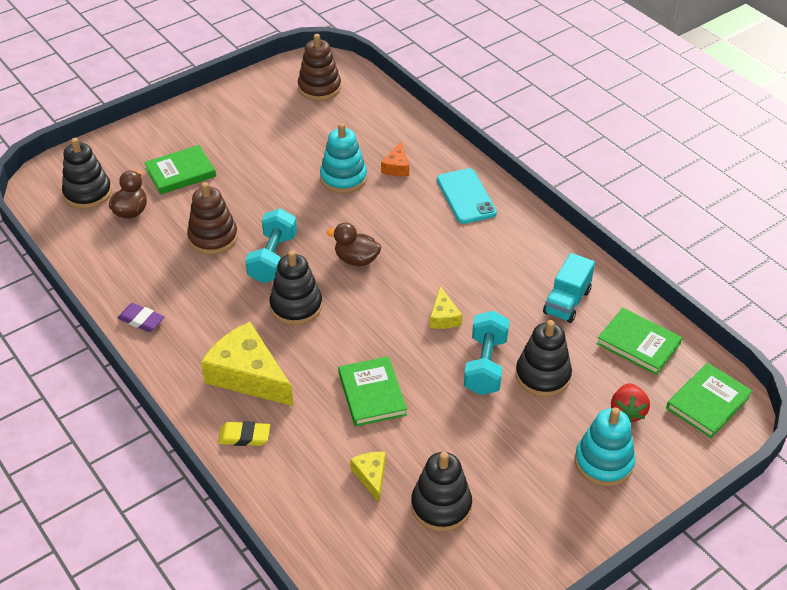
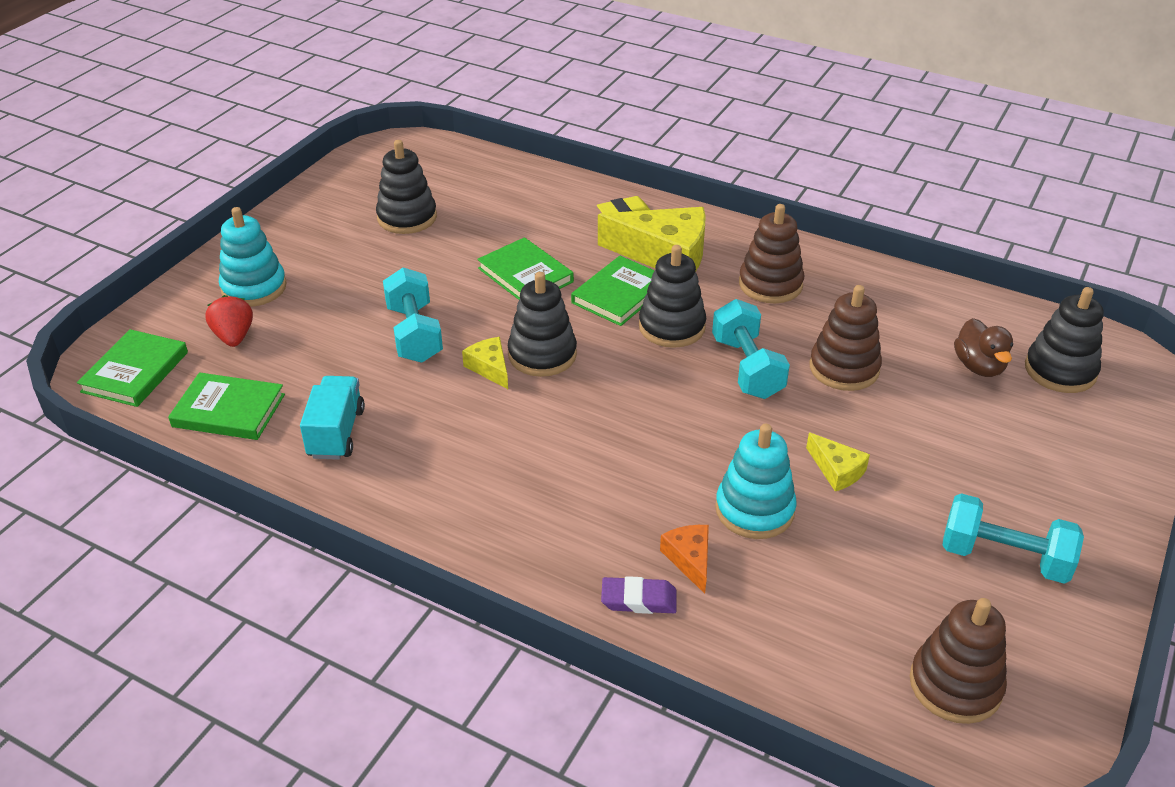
camera: 155 degrees right, 5 degrees down
purple eraser [118,303,165,332] -> purple eraser moved to [601,576,677,614]
green book [144,145,216,194] -> green book moved to [571,256,655,326]
brown duck [326,223,381,266] -> none
yellow cheese [350,452,386,503] -> yellow cheese moved to [806,433,870,491]
turquoise phone [437,168,497,224] -> none
black stacking toy [516,320,572,397] -> black stacking toy moved to [508,272,577,377]
none -> brown stacking toy [739,204,804,303]
none -> turquoise dumbbell [942,493,1084,584]

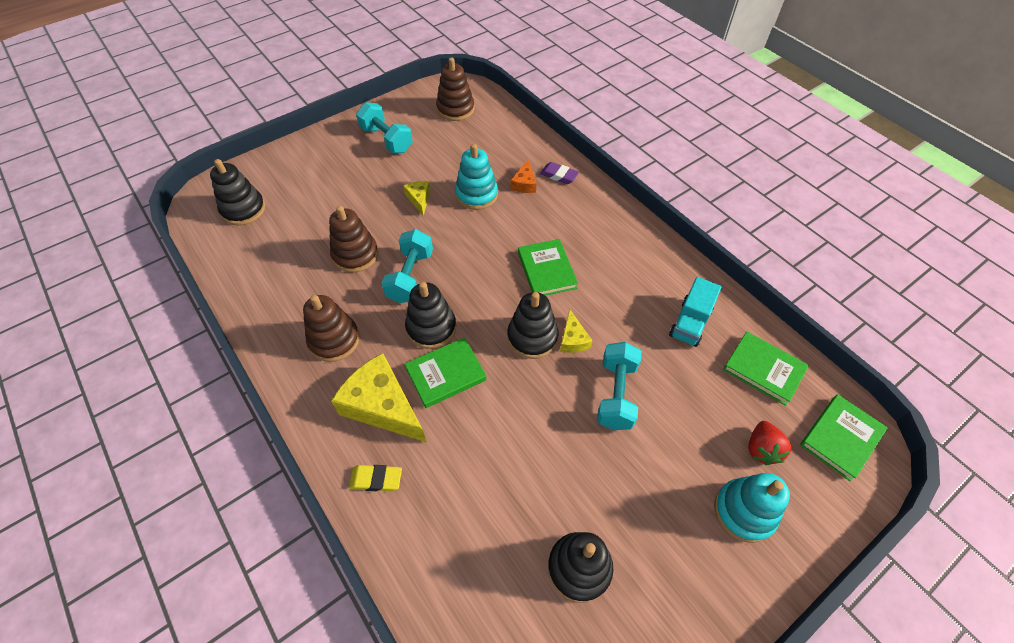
camera: 155 degrees left, 15 degrees up
green book [477,237,574,300] -> green book moved to [518,239,578,296]
brown duck [954,318,1013,377] -> none

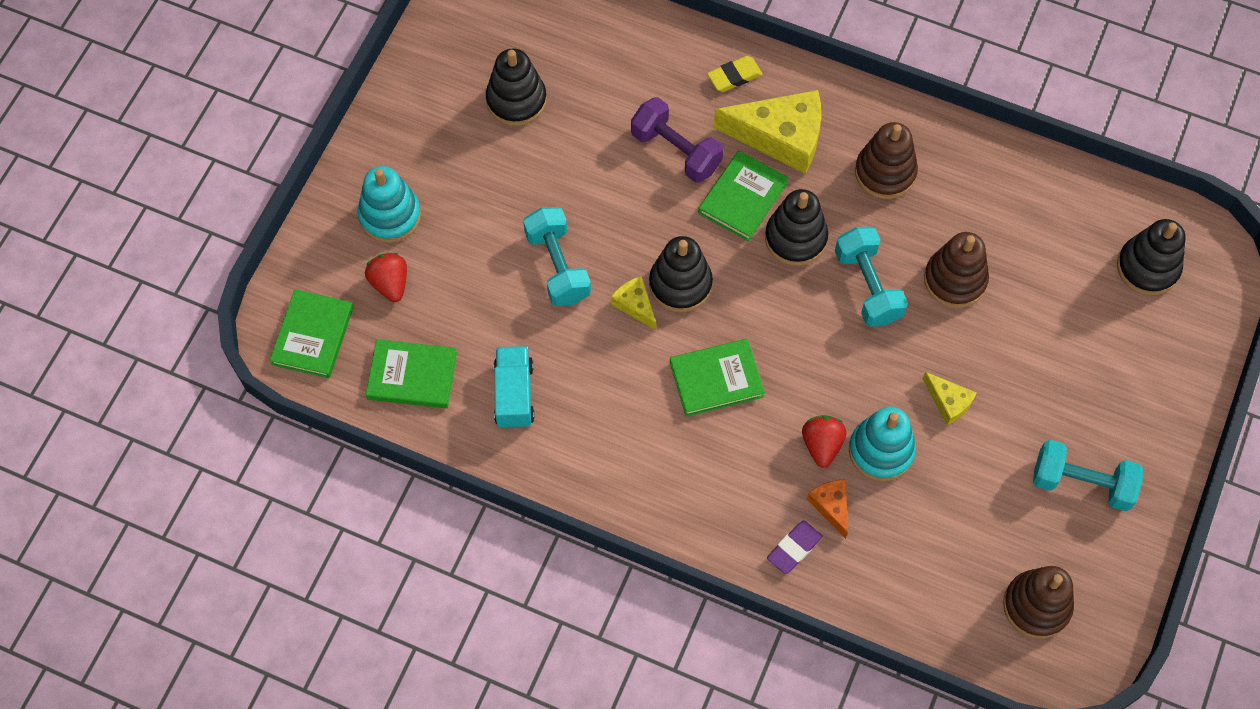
camera: 150 degrees right, 10 degrees up
green book [518,239,578,296] -> green book turned 60 degrees counterclockwise [670,339,765,417]
purple eraser [540,162,579,184] -> purple eraser turned 45 degrees counterclockwise [767,520,823,574]
none -> purple dumbbell [631,97,723,183]
none -> red strawberry [802,415,847,468]

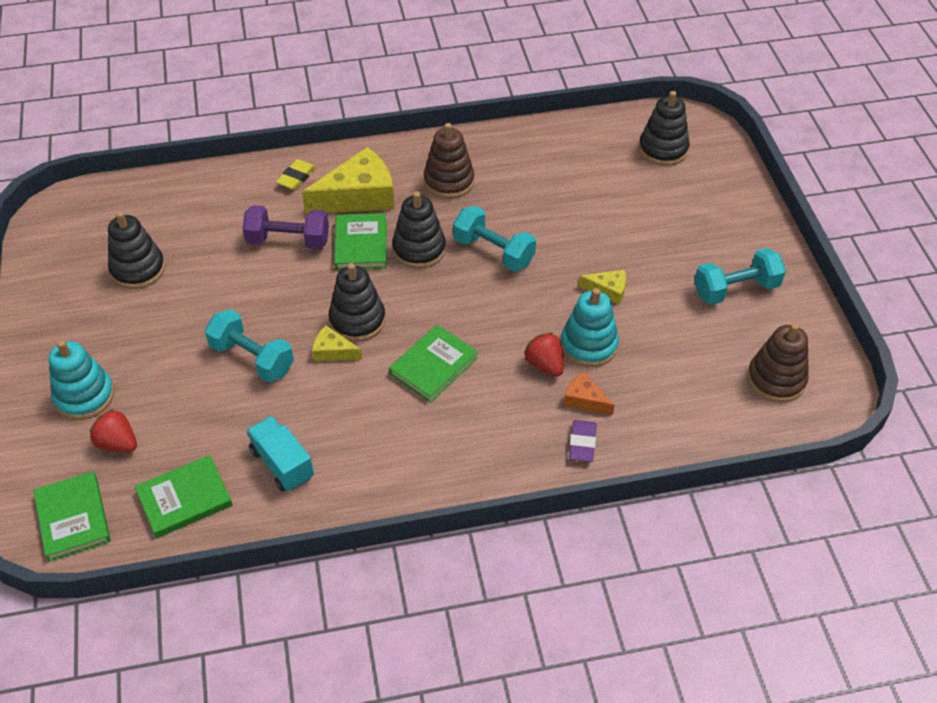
camera: 35 degrees left, 15 degrees down
brown stacking toy [924,232,989,308] -> none

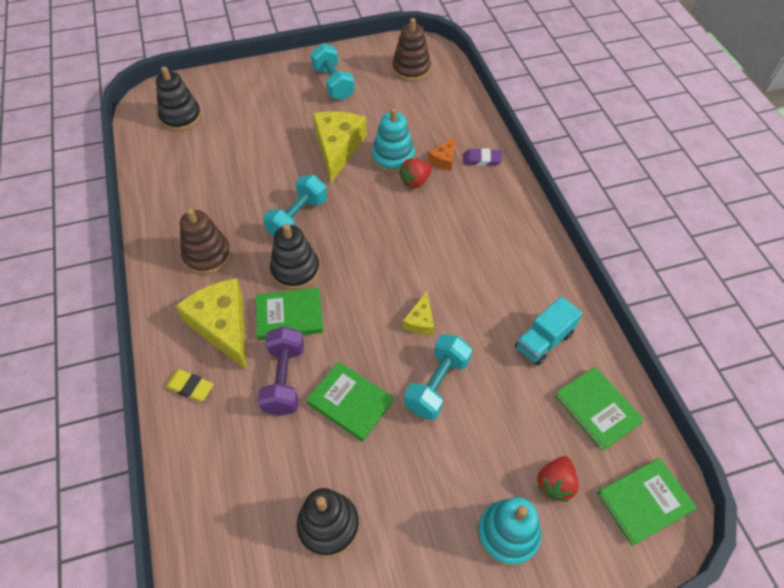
camera: 95 degrees left, 5 degrees up
black stacking toy [329,263,386,342] -> none
green book [389,325,478,403] -> green book moved to [307,361,394,442]
yellow cheese [578,270,626,305] -> yellow cheese [313,111,367,183], size x2.05

